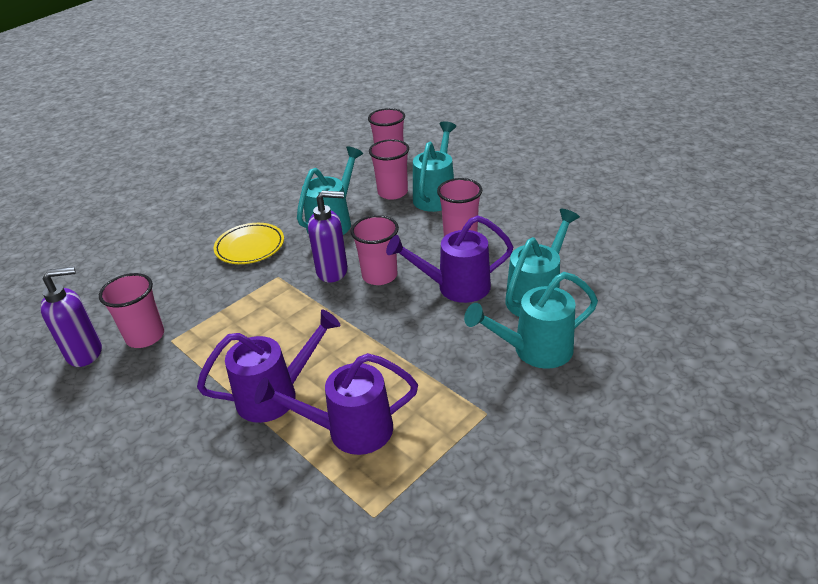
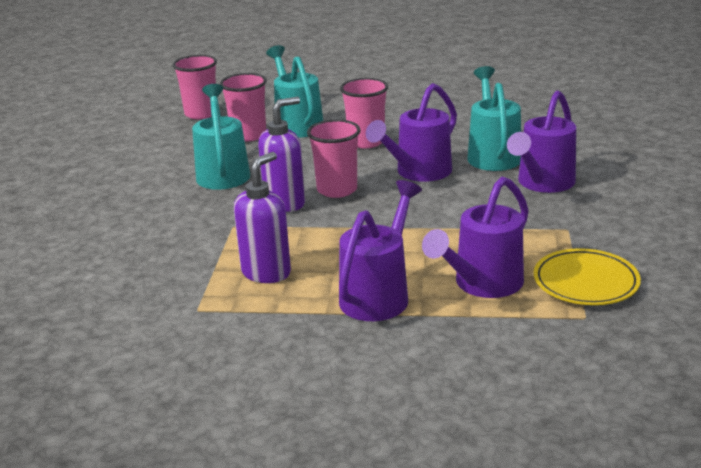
camera: 40 degrees left, 10 degrees down
purple soap dispenser [40,267,102,367] -> purple soap dispenser moved to [234,152,291,283]
pink cup [99,273,164,348] -> none
yellow plate [214,223,284,264] -> yellow plate moved to [534,248,641,305]
turquoise watering can [464,272,598,369] -> purple watering can [507,90,576,193]

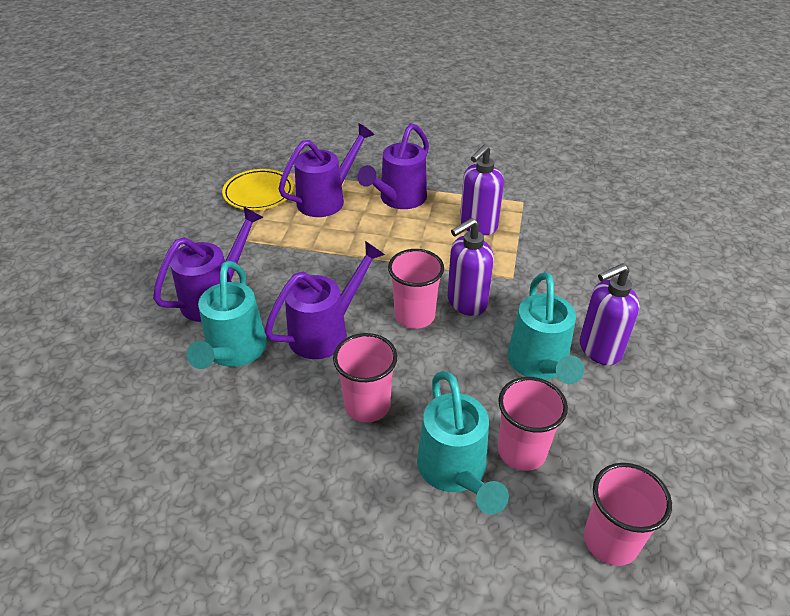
camera: 175 degrees left, 15 degrees up
none -> purple soap dispenser [579,263,640,365]

